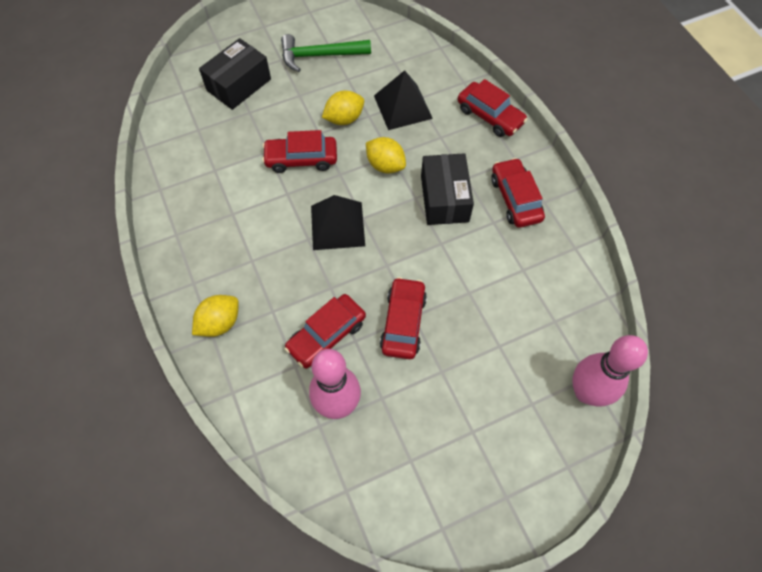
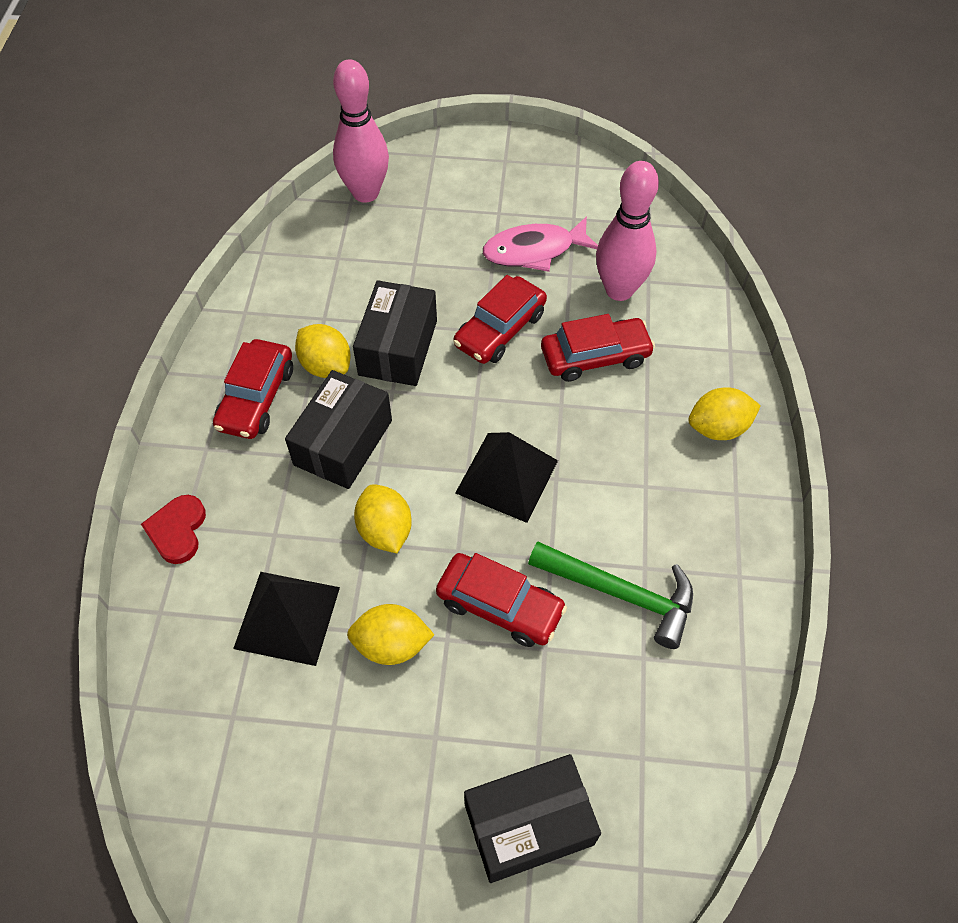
camera: 150 degrees left, 5 degrees down
green hammer [281,34,371,72] -> green hammer moved to [528,541,693,649]
red car [458,79,528,137] -> red heart [141,495,206,564]
none -> yellow lemon [295,324,351,378]
none -> black box [353,280,437,386]
none -> pink fish [483,216,598,272]

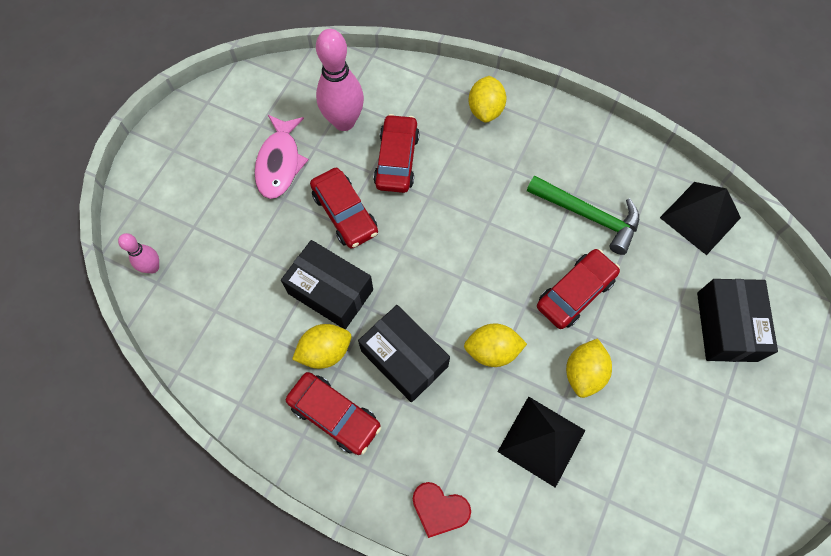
camera: 70 degrees left, 10 degrees up
pink bowling pin [333,59,389,203] -> pink bowling pin [118,233,159,273], size x0.53
black pyramid [455,432,558,523] -> black pyramid moved to [660,182,741,255]
green hammer [528,541,693,649] -> green hammer turned 75 degrees clockwise [527,175,639,255]

